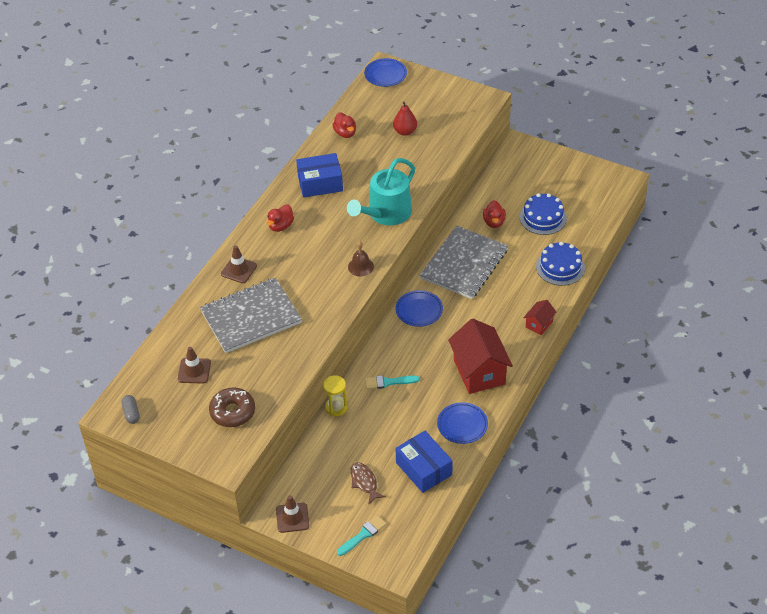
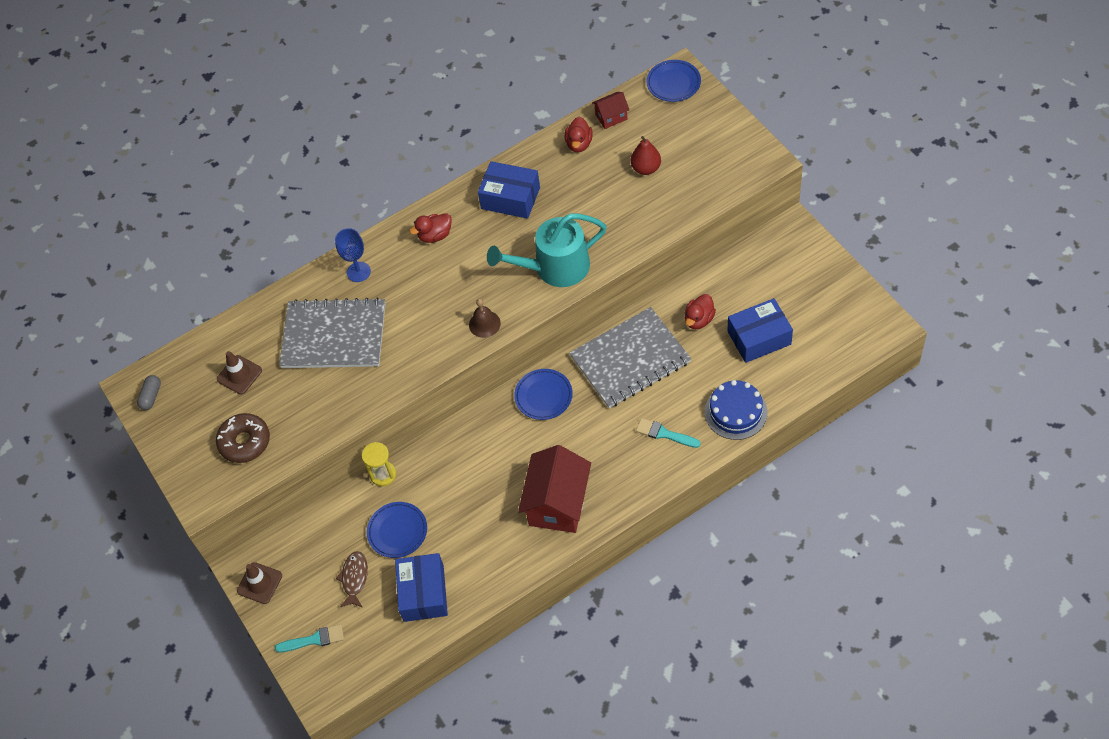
camera: 35 degrees right, 10 degrees up
brown traffic cone [221,245,257,283] -> blue goblet [335,228,371,282]
turquoise brush [365,376,420,389] -> turquoise brush moved to [636,418,701,448]
blue plate [437,402,488,444] -> blue plate moved to [367,502,427,558]
blue cake [520,193,567,235] -> blue box [728,298,793,363]
red house [523,300,557,335] -> red house moved to [592,92,630,129]

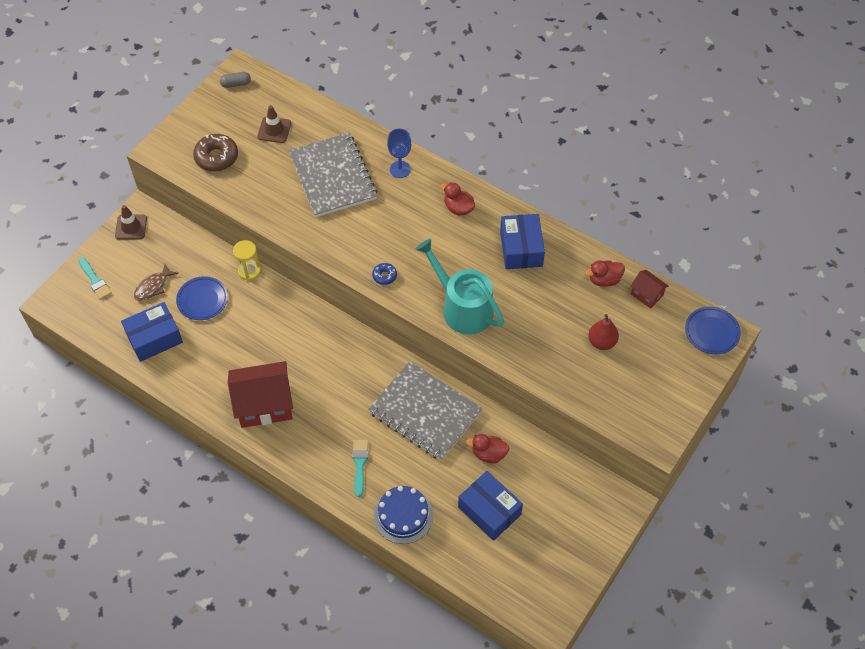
camera: 60 degrees right, 0 degrees up
brown fish [336,551,368,608] -> brown fish turned 150 degrees clockwise [134,264,178,301]
brown bell [469,299,501,338] -> blue donut [372,263,397,285]
blue plate [514,369,573,420] -> none

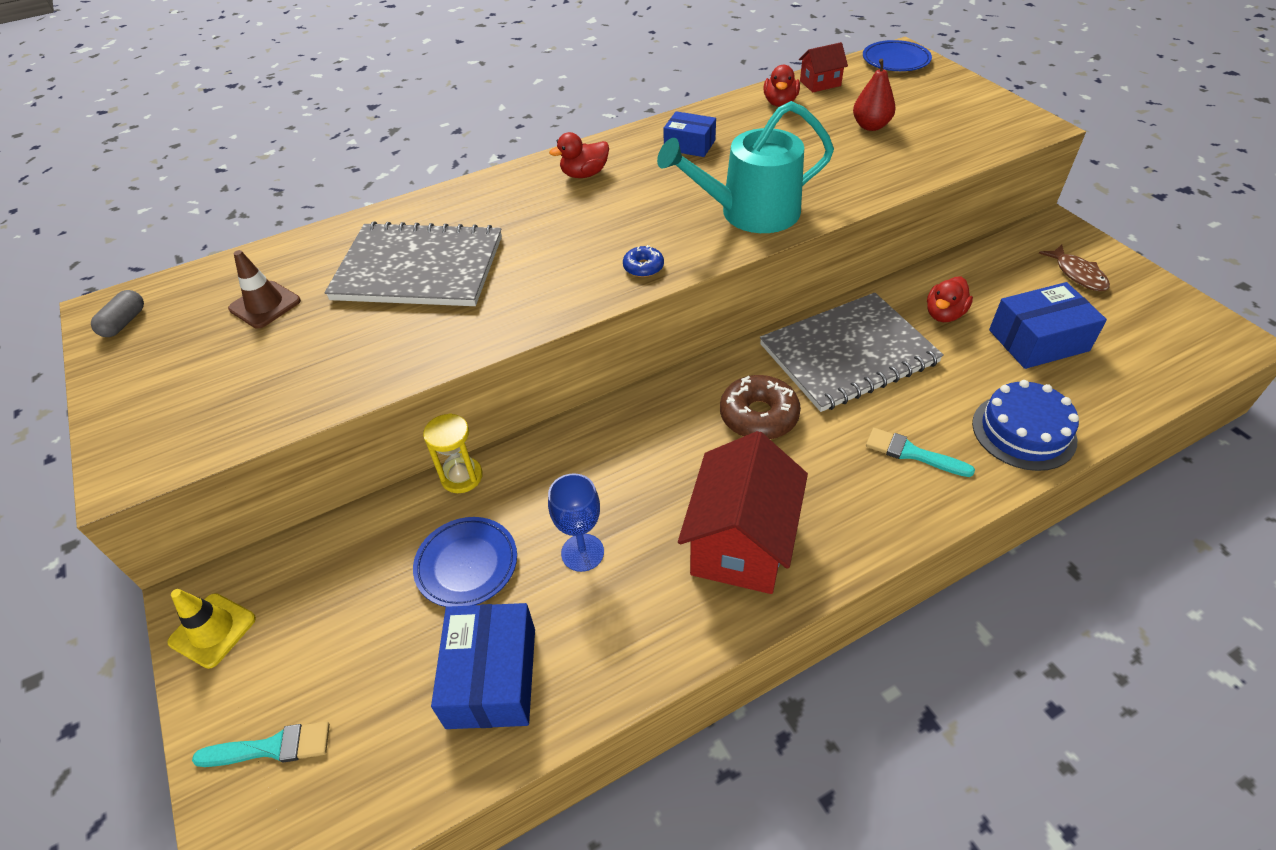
camera: 60 degrees left, 10 degrees down
brown traffic cone [115,205,147,240] -> yellow traffic cone [167,589,256,669]
brown fish [134,264,178,301] -> brown fish moved to [1039,245,1110,291]
brown donut [193,134,238,171] -> brown donut moved to [720,375,801,439]
blue goblet [387,129,411,178] -> blue goblet moved to [548,474,604,572]
blue box [500,214,545,269] -> blue box [663,111,716,157], size x0.64

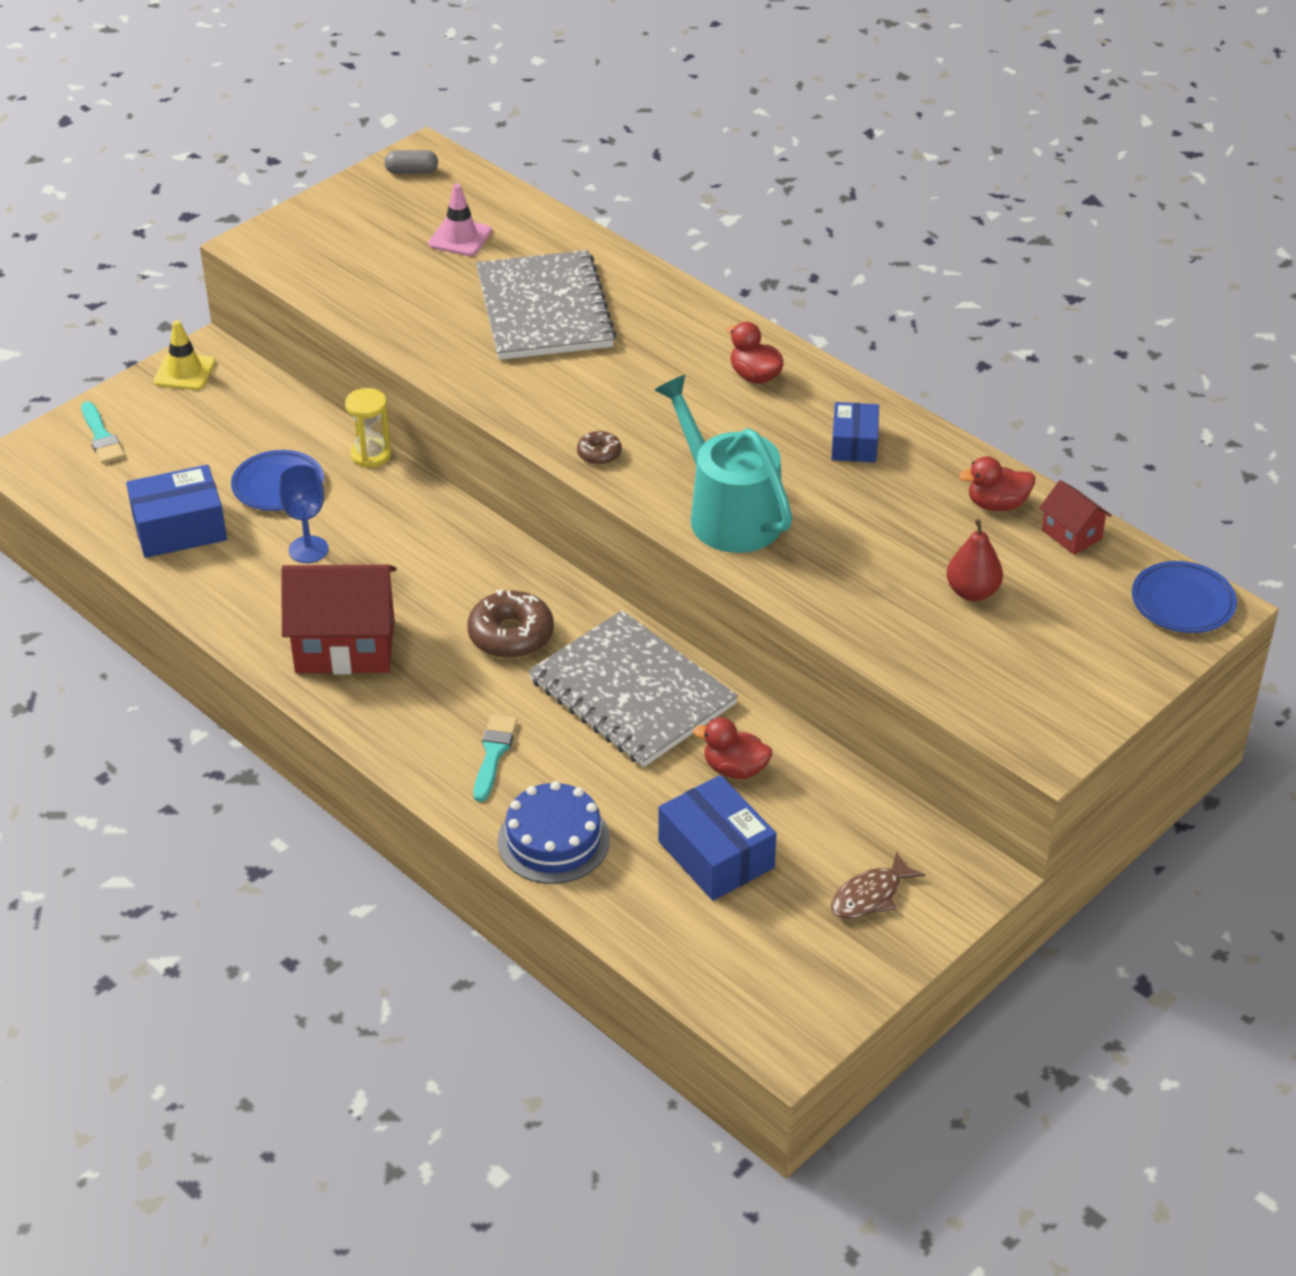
camera: 70 degrees right, 5 degrees down
brown traffic cone [228,250,301,329] -> pink traffic cone [428,184,492,256]
blue donut [623,245,664,277] -> brown donut [577,431,622,465]

